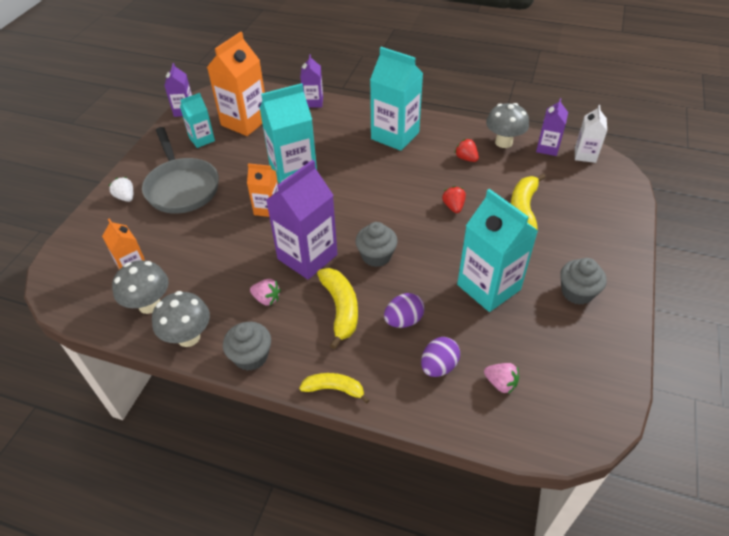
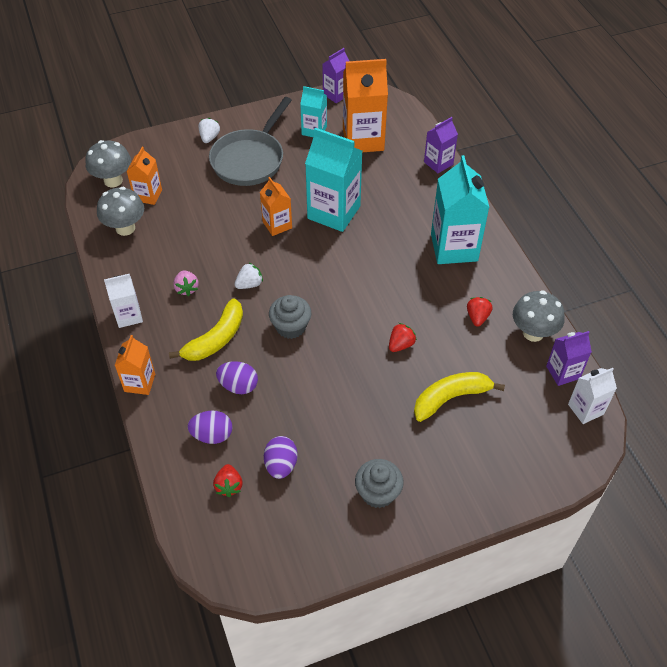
camera: 50 degrees right, 5 degrees up
grey mushroom [152,291,210,347] -> grey mushroom moved to [86,140,131,187]
grey cupcake [223,322,271,371] -> white carton [104,274,143,328]
purple carton [266,160,337,280] -> white strawberry [234,263,263,289]
yellow banana [299,373,370,404] -> orange carton [114,335,155,395]
turquoise carton [457,189,538,312] -> none
pink strawberry [484,363,519,394] -> red strawberry [213,464,243,497]
none -> purple egg [264,436,298,479]

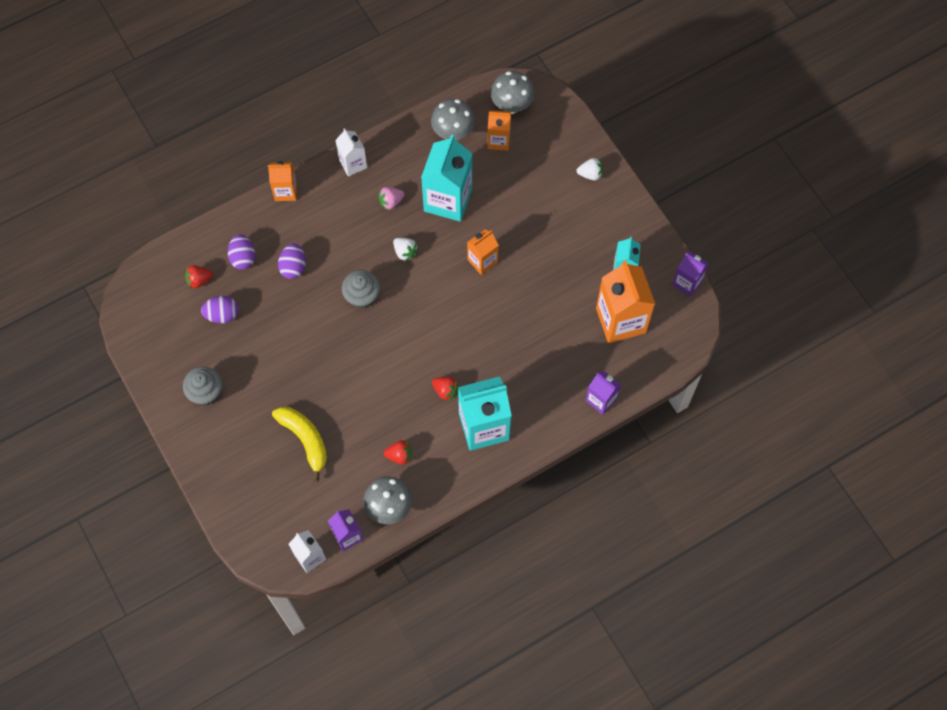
camera: 80 degrees right, 15 degrees up
yellow banana [169,298,243,361] -> none
grey pan [209,97,292,186] -> none
turquoise carton [305,128,362,232] -> turquoise carton moved to [421,134,473,222]
red strawberry [389,323,417,352] -> red strawberry moved to [432,377,459,401]

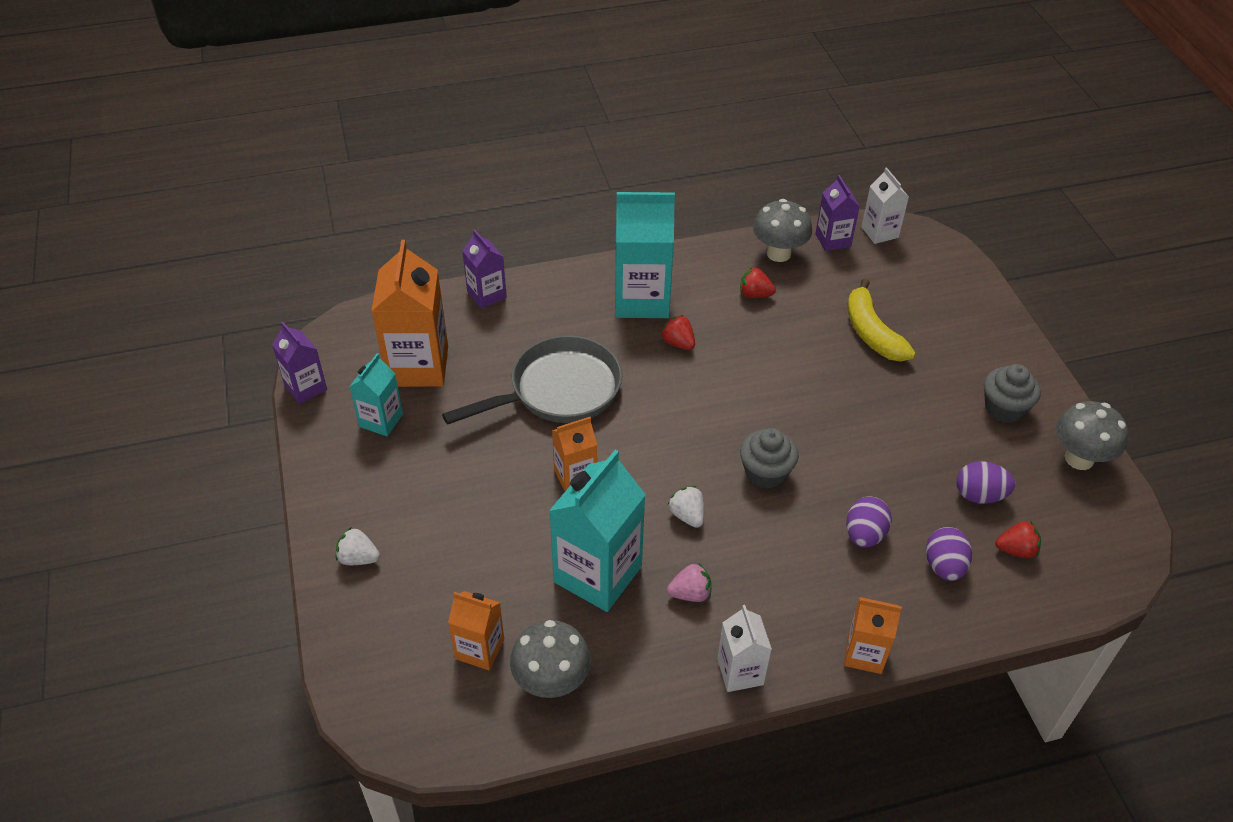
camera: 165 degrees left, 20 degrees down
grey mushroom [491,71,535,114] -> grey mushroom moved to [1055,401,1128,470]
none -> grey pan [442,335,622,425]

